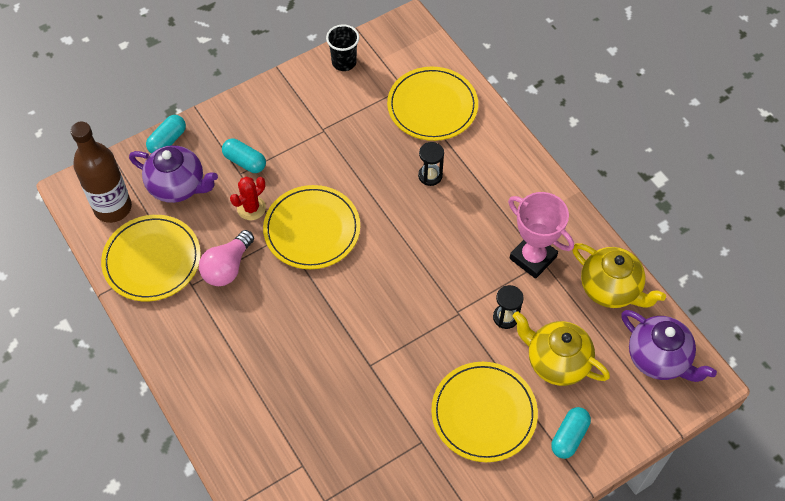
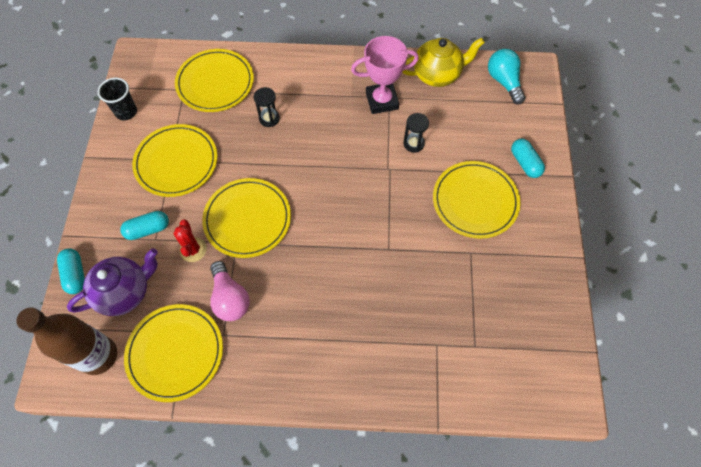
camera: 55 degrees left, 5 degrees up
yellow teapot [513,311,610,386] -> none
purple teapot [621,310,717,382] -> turquoise light bulb [488,49,525,105]
none -> yellow plate [132,124,218,197]

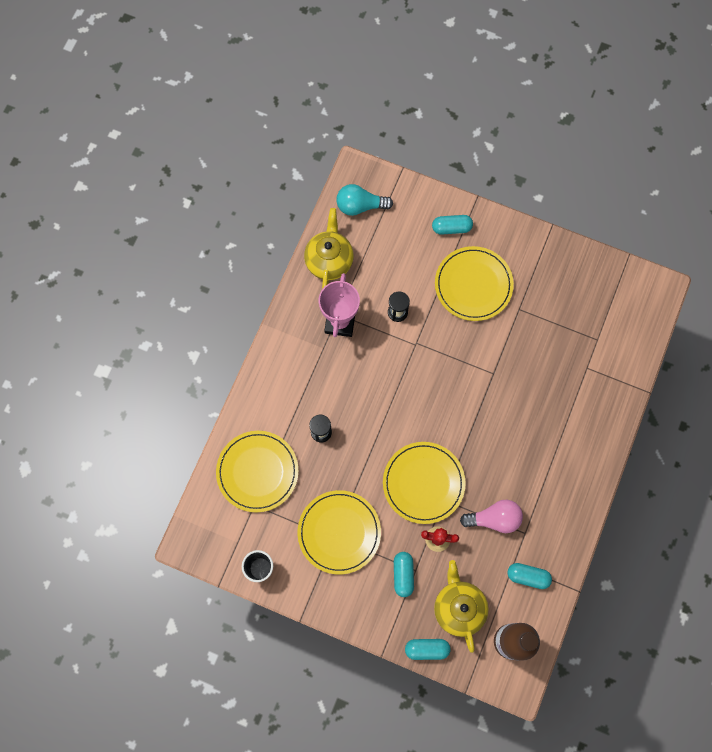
camera: 70 degrees left, 10 degrees up
purple teapot [67,248,158,316] -> yellow teapot [434,560,488,653]
yellow plate [124,304,223,402] -> turquoise capsule [507,563,552,589]

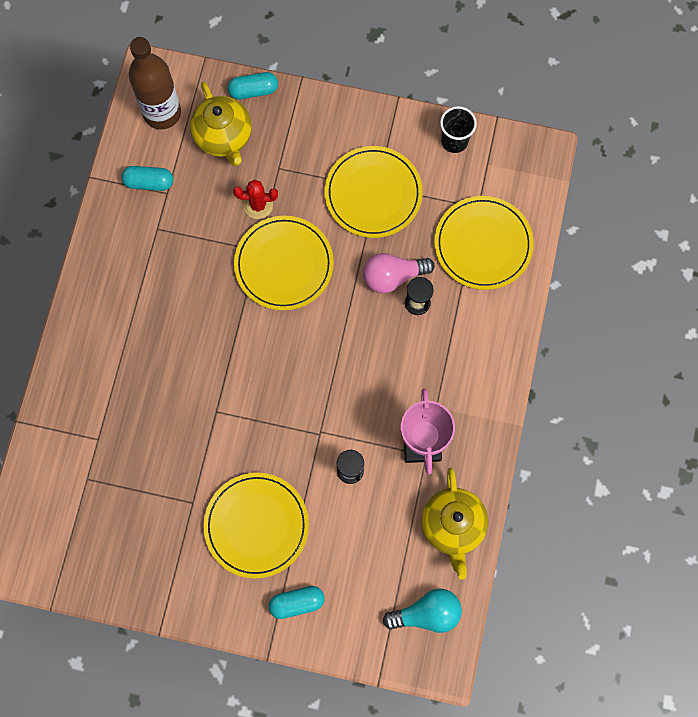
camera: 170 degrees right, 0 degrees up
turquoise capsule [394,552,414,597] -> none
pink light bulb [460,500,523,533] -> pink light bulb moved to [363,253,435,293]

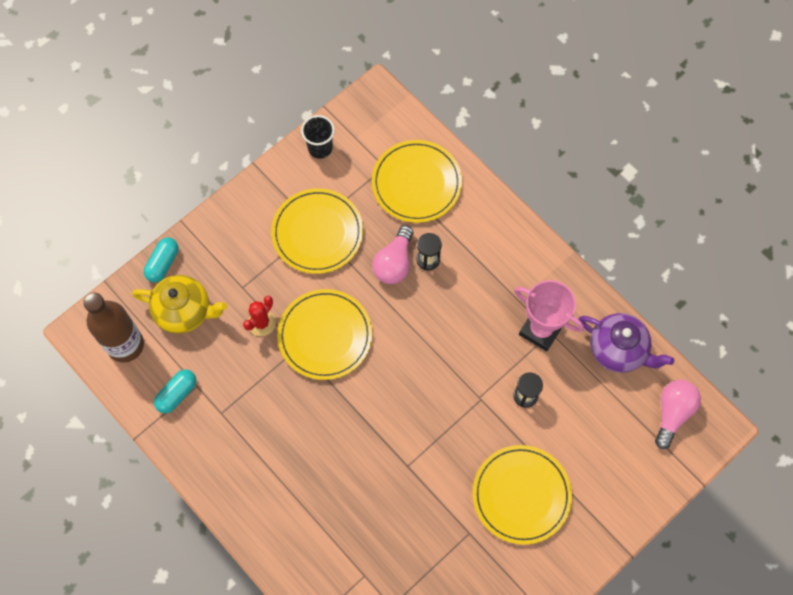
camera: 55 degrees left, 5 degrees down
turquoise capsule [269,586,325,619] -> none
turquoise light bulb [383,588,462,633] -> pink light bulb [655,380,701,449]
yellow teapot [421,468,488,580] -> purple teapot [578,313,674,373]

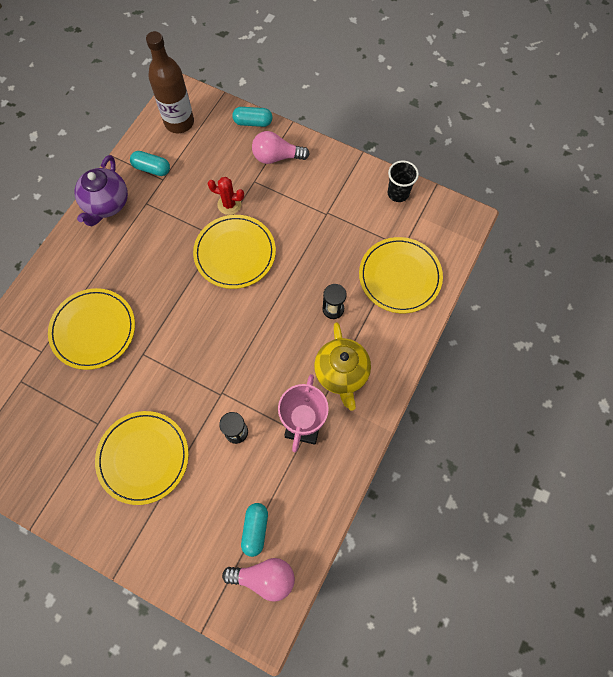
camera: 70 degrees right, 0 degrees up
yellow teapot [132,275,227,334] -> yellow teapot moved to [314,322,371,411]
yellow plate [271,188,363,274] -> yellow plate moved to [48,288,135,370]
pink light bulb [372,225,414,284] -> pink light bulb moved to [252,131,310,164]
purple teapot [578,313,674,373] -> purple teapot moved to [75,155,128,226]
none -> turquoise capsule [241,503,268,557]

